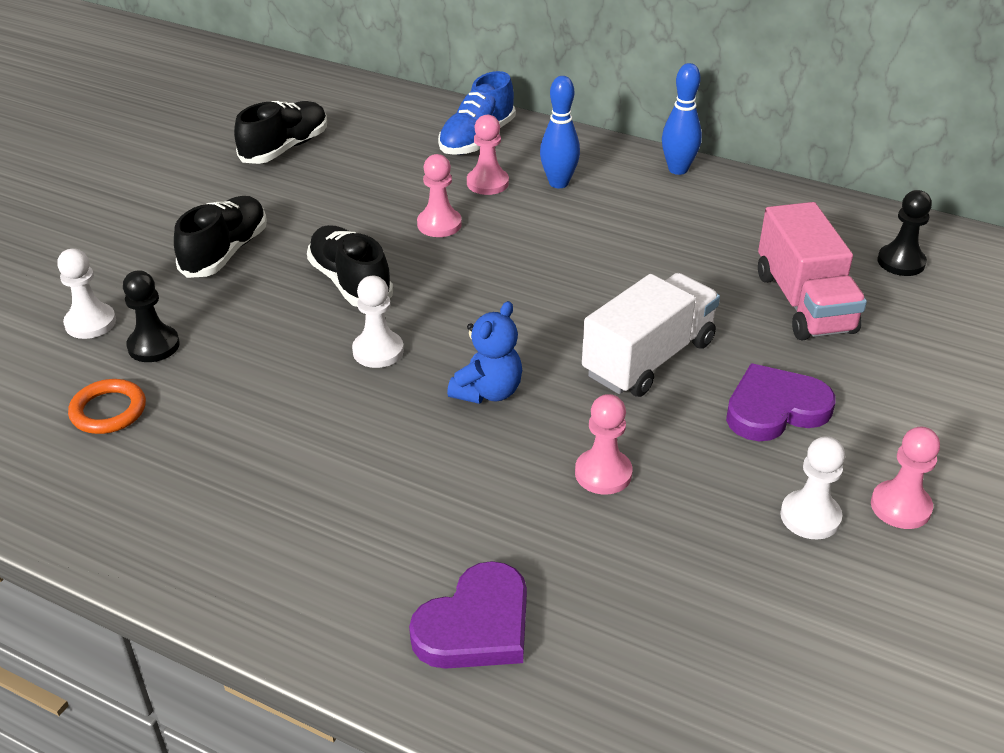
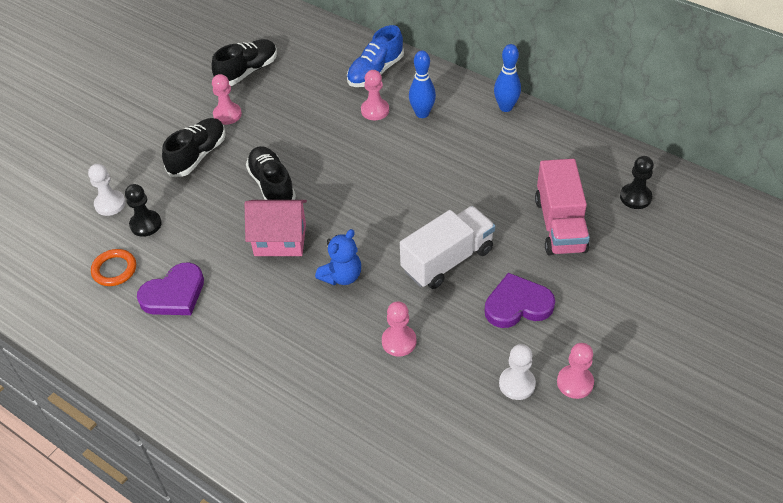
camera: 10 degrees right, 10 degrees up
white pawn [352,276,404,368] -> pink house [245,200,307,256]
purple heart [409,561,527,669] -> purple heart moved to [137,262,204,315]
pink pawn [417,154,462,237] -> pink pawn moved to [212,74,242,125]

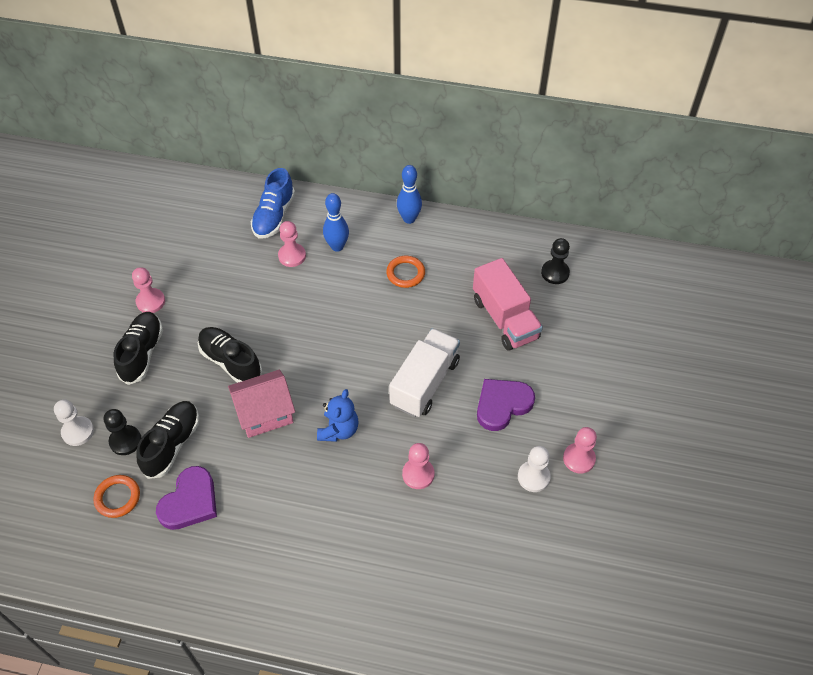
camera: 25 degrees left, 5 degrees up
black shoe [212,39,277,86] -> black shoe moved to [136,401,199,479]
none -> orange ring [386,256,425,288]

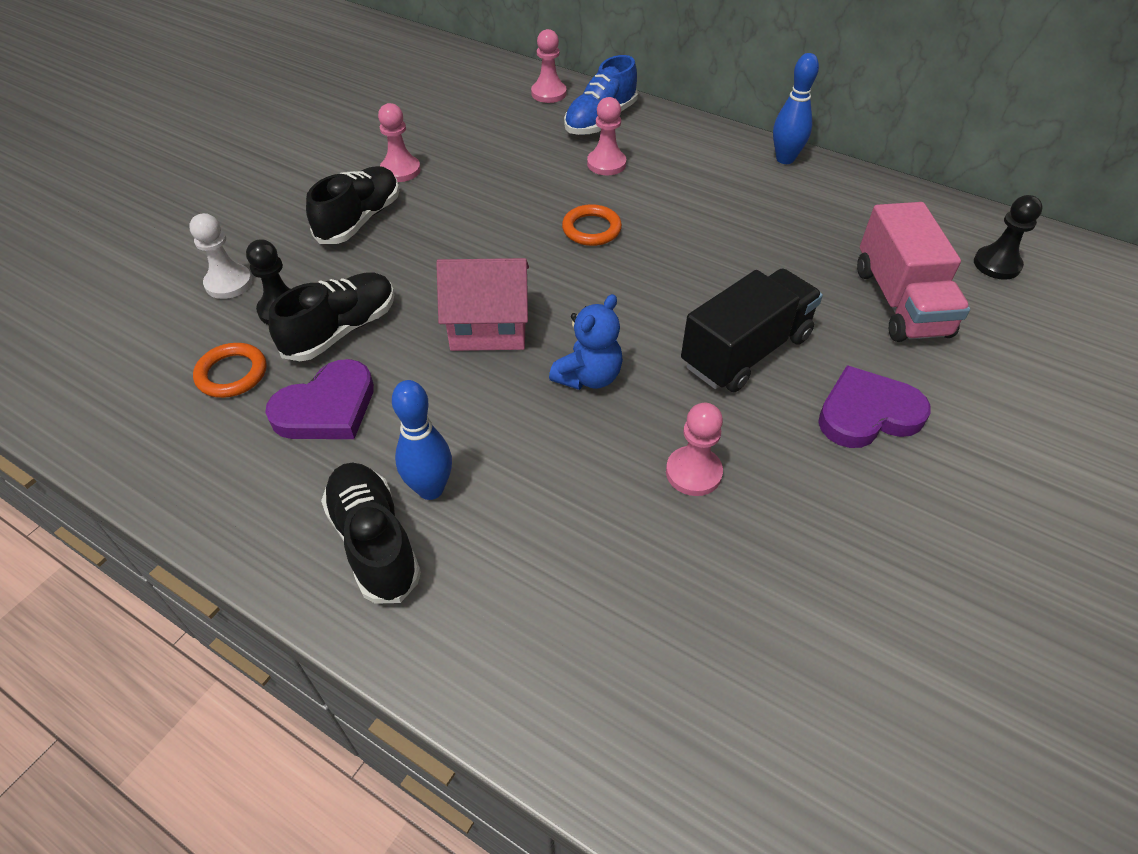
camera: 20 degrees right, 5 degrees down
black shoe [198,327,262,383] -> black shoe moved to [321,463,421,603]
blue bowling pin [323,193,349,252] -> blue bowling pin moved to [392,380,452,500]
orange ring [386,256,425,288] -> orange ring moved to [562,204,622,246]
white truck [389,328,460,417] -> black truck [681,268,823,392]
white pawn [518,446,551,492] -> none
pink pawn [563,427,597,473] -> pink pawn moved to [531,29,567,103]

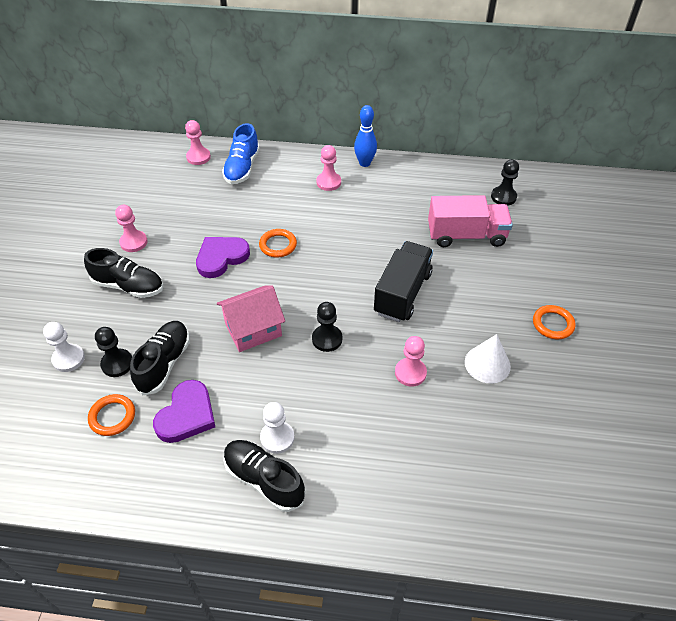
camera: 25 degrees left, 0 degrees up
black shoe [306,166,399,244] -> black shoe turned 105 degrees clockwise [84,248,163,298]
blue bowling pin [392,380,452,500] -> white pawn [260,402,294,454]
blue teddy bear [549,294,623,390] -> black pawn [312,302,342,352]
pink pawn [587,97,626,175] -> pink pawn moved to [316,145,341,191]
purple heart [818,365,931,448] -> purple heart moved to [196,237,250,278]
pink truck [857,202,970,342] -> pink truck turned 60 degrees counterclockwise [428,195,513,247]
none -> white cone [465,334,511,384]
none -> orange ring [533,305,576,340]

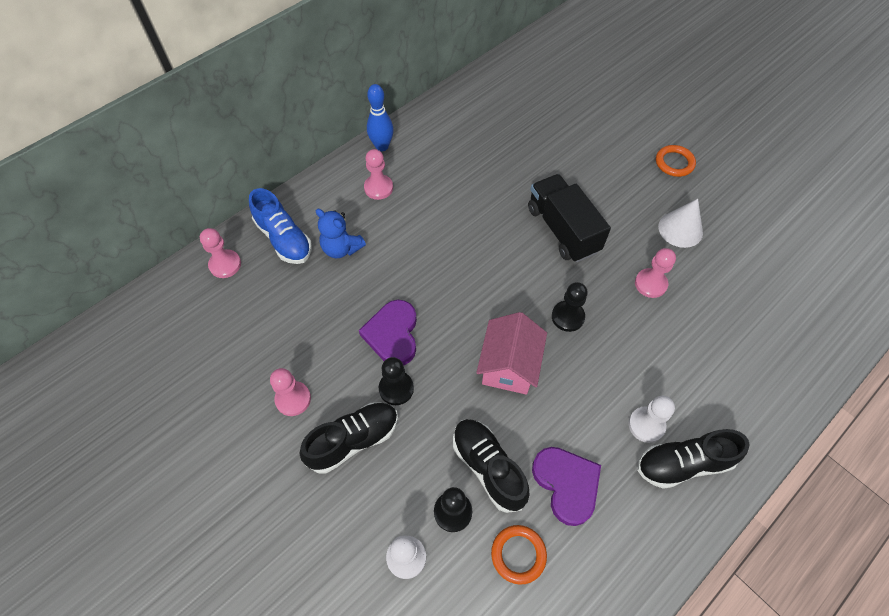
camera: 50 degrees left, 10 degrees up
orange ring [259,229,297,258] -> none
pink truck [428,195,513,247] -> none
black pawn [491,159,519,206] -> black pawn moved to [379,357,414,405]
none -> blue teddy bear [315,209,366,258]

